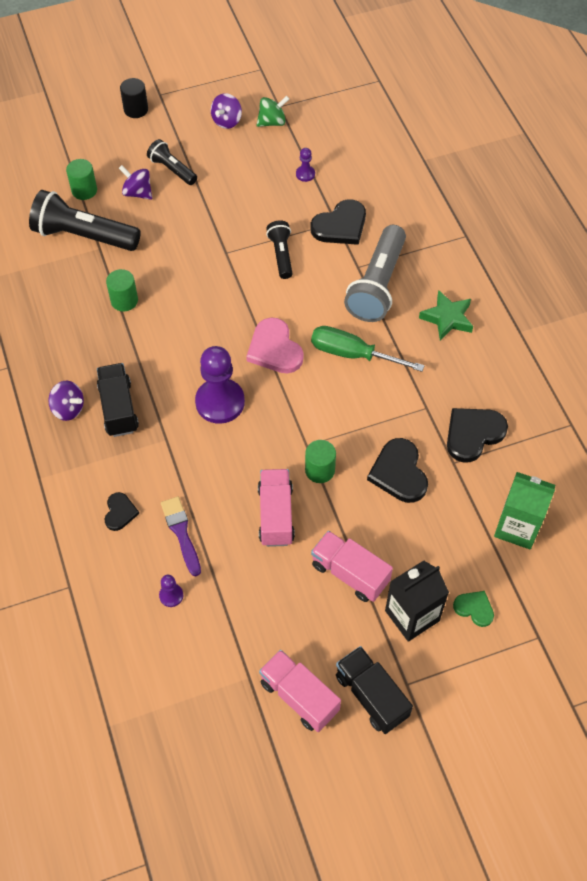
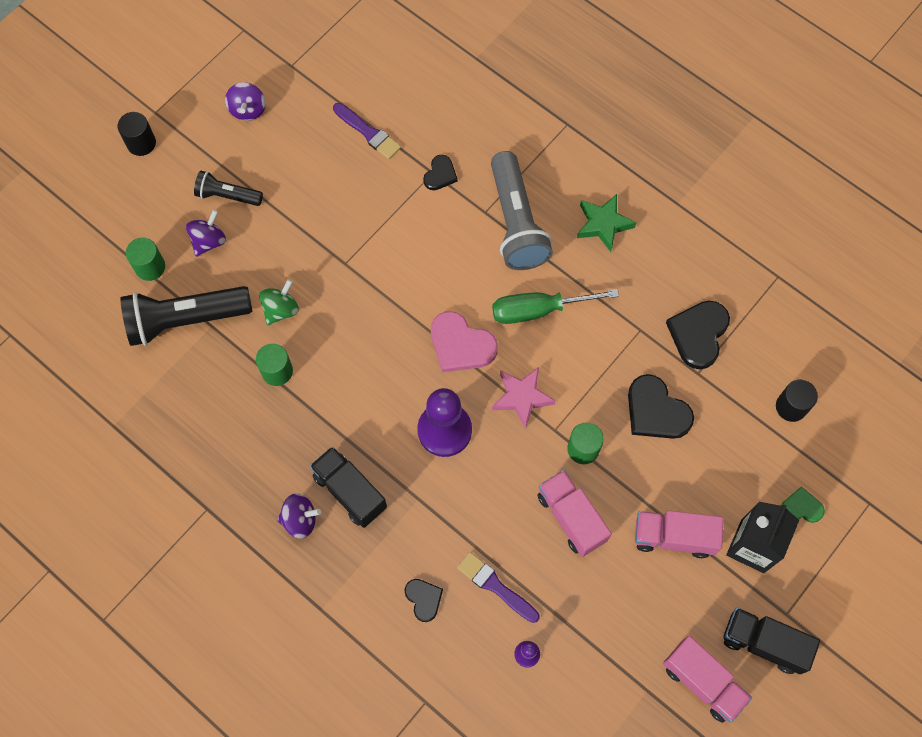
camera: 30 degrees left, 10 degrees up
purple spinning top [119,165,152,200] -> purple spinning top turned 120 degrees clockwise [186,210,226,257]
green spinning top [257,96,289,127] -> green spinning top moved to [259,279,299,325]
pink truck [259,650,341,732] -> pink truck turned 150 degrees counterclockwise [663,636,752,723]
black flashlight [266,220,292,279] -> none
purple pawn [296,148,315,182] -> purple brush [333,103,401,159]
black heart [311,200,366,245] -> black heart [423,155,458,190], size x0.57
green carton [494,472,555,549] -> black cylinder [776,380,818,422]
none -> pink star [492,367,555,429]

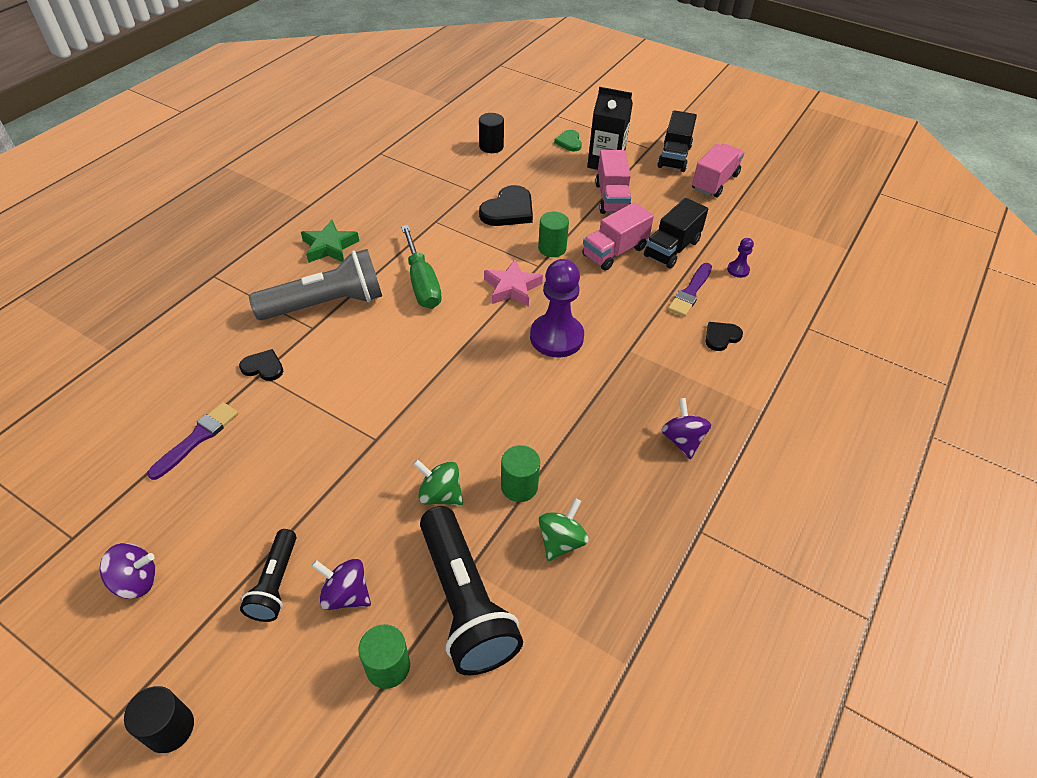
camera: 100 degrees left, 20 degrees down
black truck [310,446,387,528] -> black truck moved to [644,198,708,268]
pink heart [431,311,498,372] -> none
black heart [666,301,730,369] -> none
none -> green spinning top [539,498,589,561]

